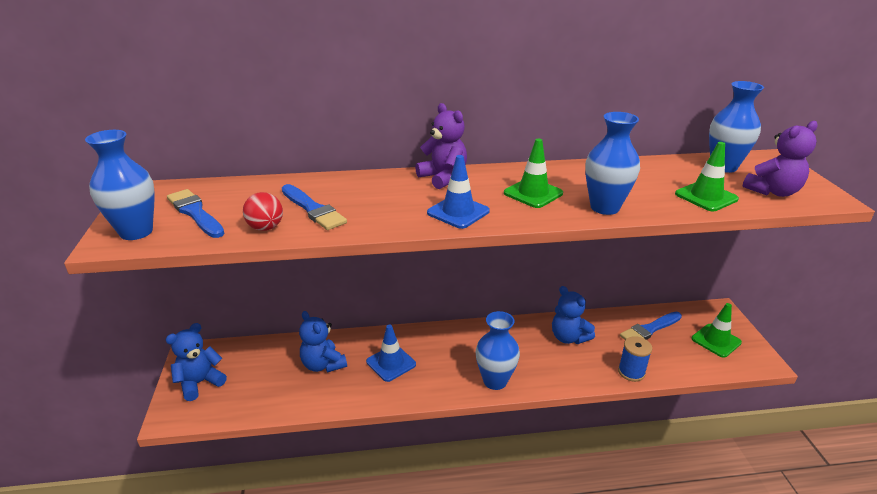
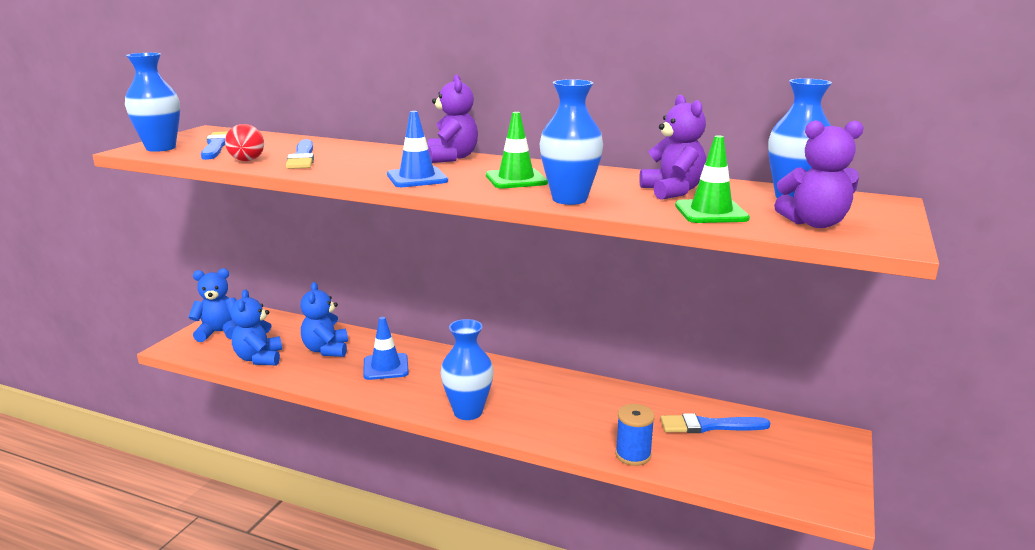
camera: 30 degrees right, 10 degrees down
blue teddy bear [552,286,595,344] -> blue teddy bear moved to [231,289,282,365]
green traffic cone [692,303,742,358] -> none
none -> purple teddy bear [639,95,706,200]

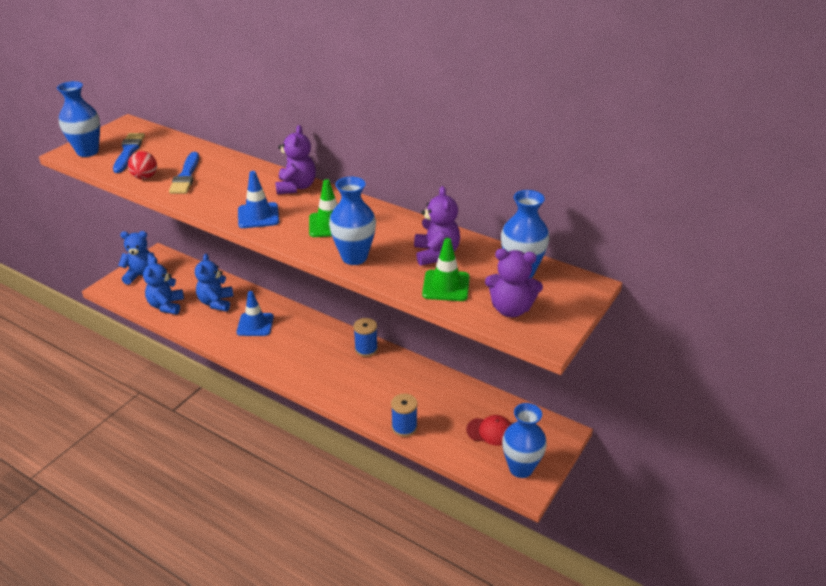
camera: 10 degrees right, 15 degrees up
blue vase [441,319,493,420] -> blue vase moved to [502,403,547,478]
blue brush [661,413,770,433] -> none
none -> blue spool [353,318,378,357]
none -> red cap [466,415,512,445]

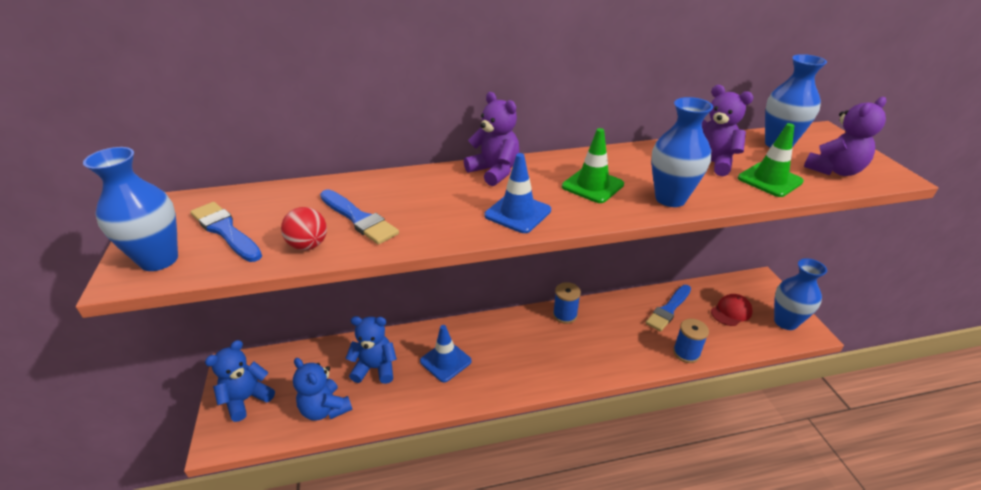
camera: 45 degrees left, 0 degrees up
blue teddy bear [195,254,233,311] -> blue teddy bear turned 135 degrees clockwise [346,316,397,384]
none -> blue brush [645,285,691,332]

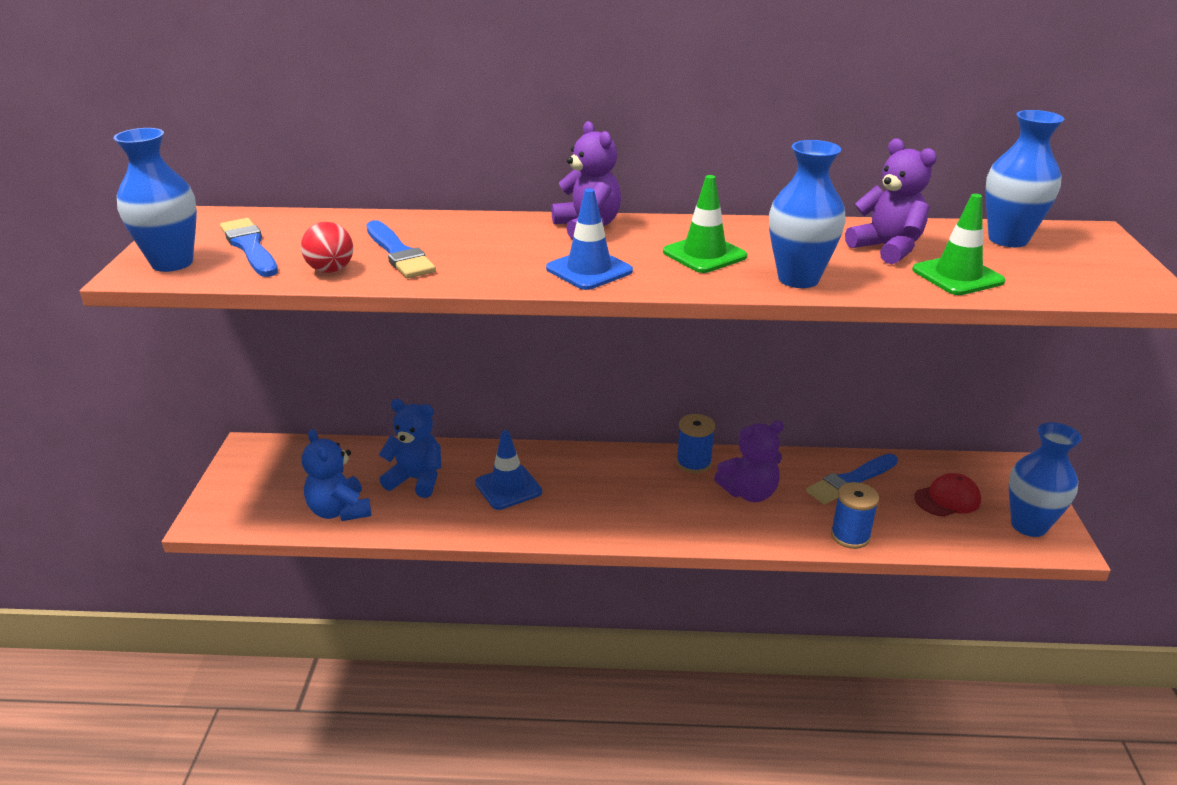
camera: 15 degrees right, 5 degrees down
blue teddy bear [205,340,275,422] -> none
purple teddy bear [804,97,886,176] -> purple teddy bear moved to [714,420,784,502]

